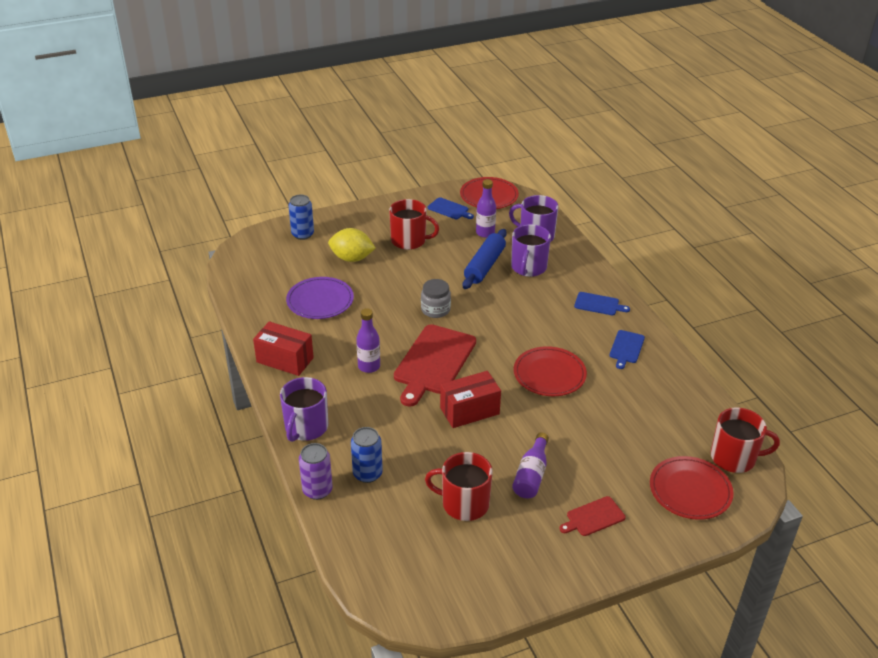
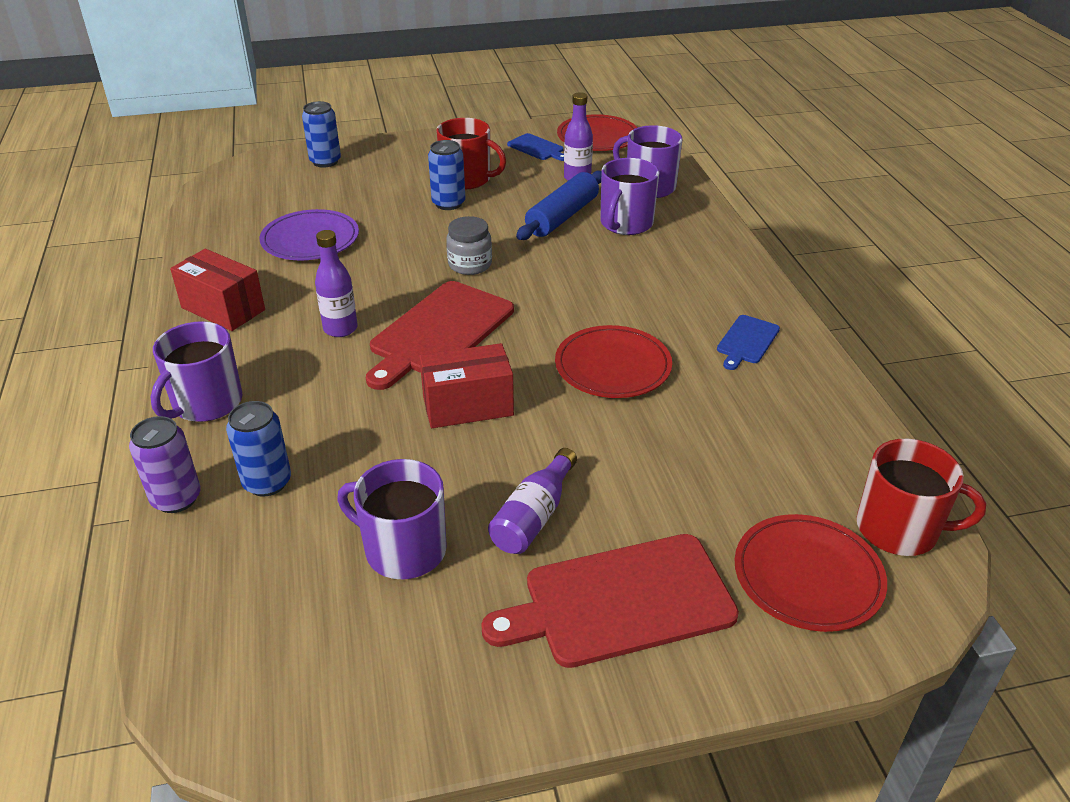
camera: 10 degrees right, 0 degrees up
yellow lemon [328,228,376,262] -> none
red mug [425,452,493,521] -> purple mug [337,459,447,579]
red cutting board [559,496,626,536] -> red cutting board [481,534,739,668], size x2.03
blue cutting board [574,292,630,315] -> none
none -> blue can [428,140,465,210]

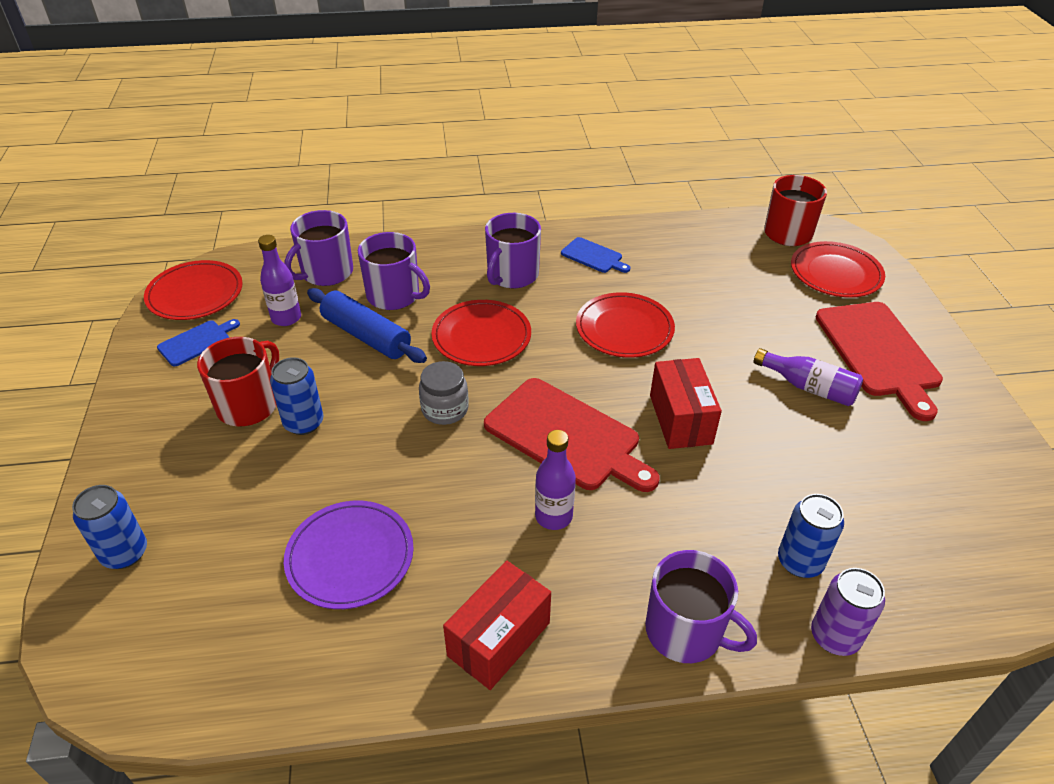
camera: 85 degrees left, 5 degrees up
purple mug [337,459,447,579] -> purple mug moved to [485,213,541,288]
none -> red plate [431,300,531,366]

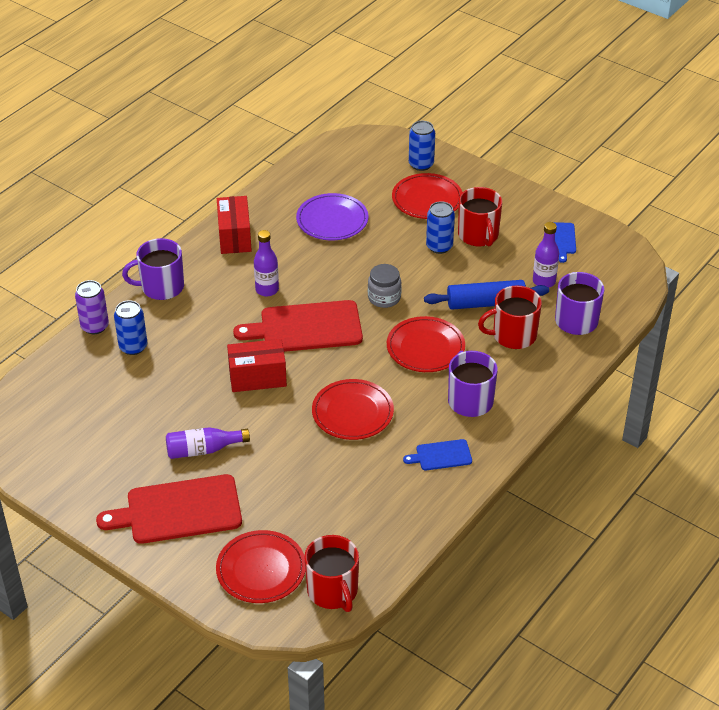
camera: 135 degrees right, 0 degrees up
red plate [144,260,243,320] -> red plate moved to [392,173,463,219]
purple mug [358,232,430,310] -> red mug [478,286,542,349]
red box [650,358,722,449] -> red box turned 45 degrees counterclockwise [227,339,287,392]
red cutting board [815,302,943,421] -> red cutting board turned 45 degrees counterclockwise [96,474,242,544]

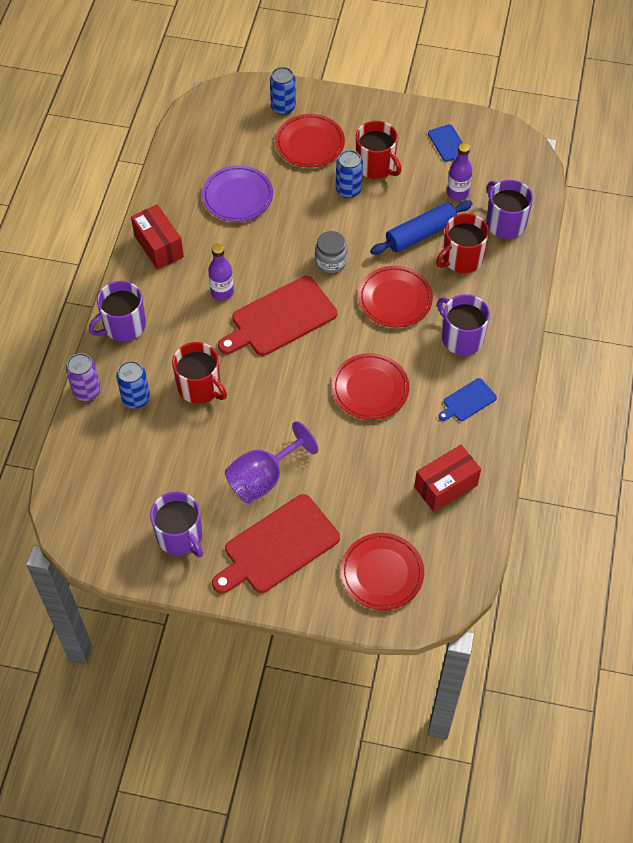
camera: 25 degrees left, 15 degrees up
purple bottle [166,427,250,459] -> purple goblet [225,421,318,503]
red box [227,339,287,392] -> red box moved to [414,445,481,512]
red mug [304,535,359,612] -> red mug moved to [172,342,227,404]
none -> purple mug [150,492,203,557]

